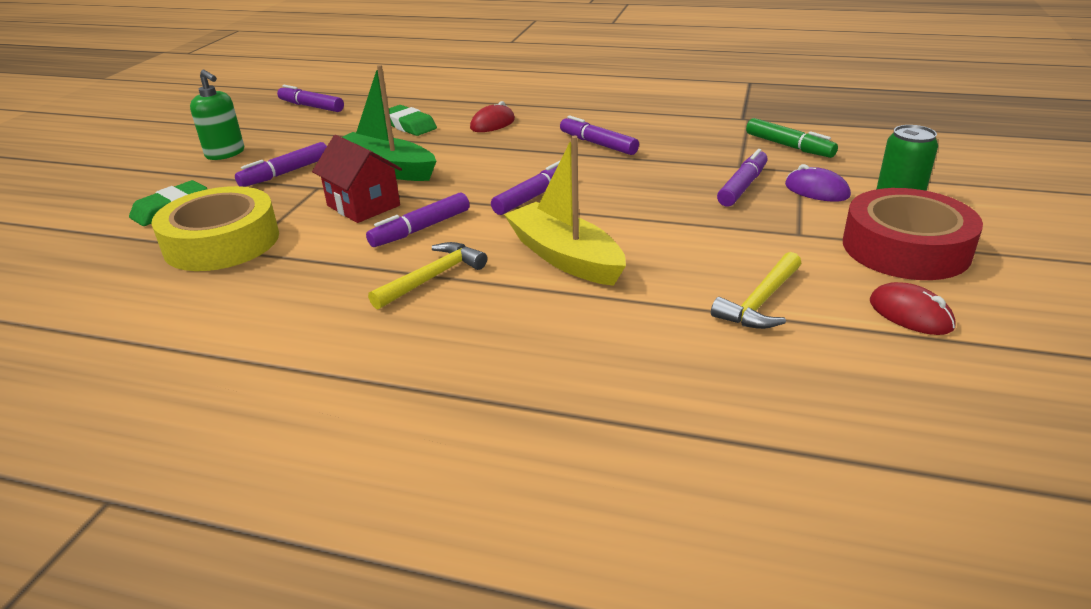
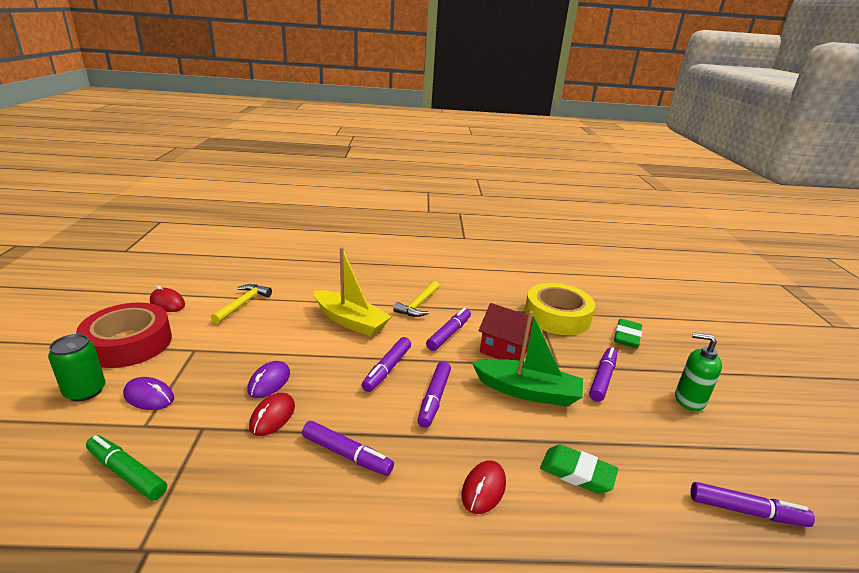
camera: 160 degrees right, 5 degrees down
purple marker [717,149,767,206] -> purple marker moved to [417,361,451,428]
none -> purple mouse [247,361,290,398]
none -> red mouse [249,393,295,436]

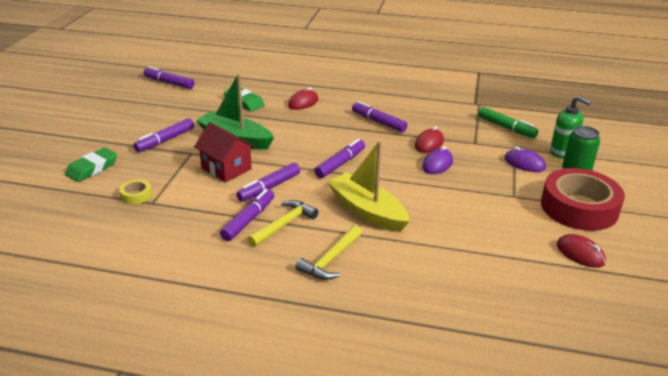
camera: 165 degrees left, 5 degrees up
yellow hammer [211,284,272,324] -> yellow hammer moved to [295,225,362,280]
purple marker [417,361,451,428] -> purple marker moved to [220,189,274,241]
yellow tape [524,283,595,335] -> yellow tape [119,179,152,204], size x0.41
green soap dispenser [675,332,722,411] -> green soap dispenser moved to [550,96,591,158]

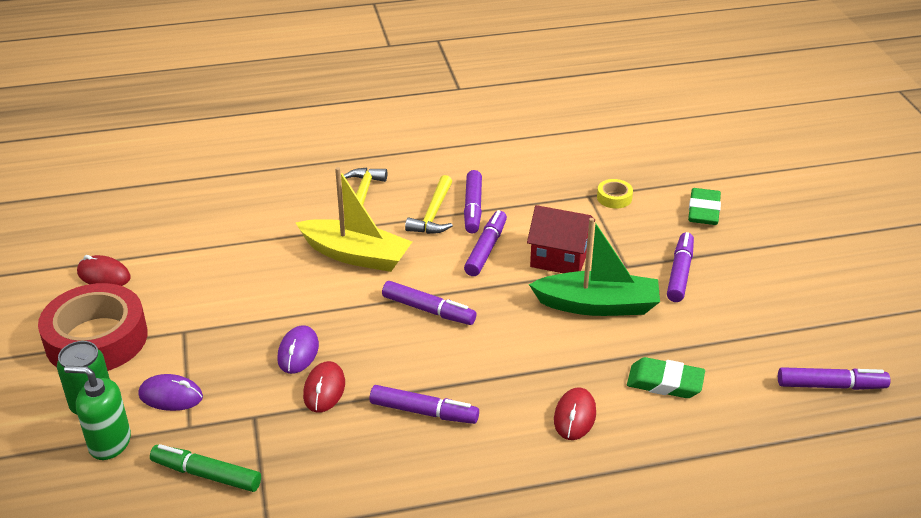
camera: 155 degrees right, 5 degrees up
purple marker [314,139,365,178] -> purple marker turned 75 degrees counterclockwise [382,281,477,325]

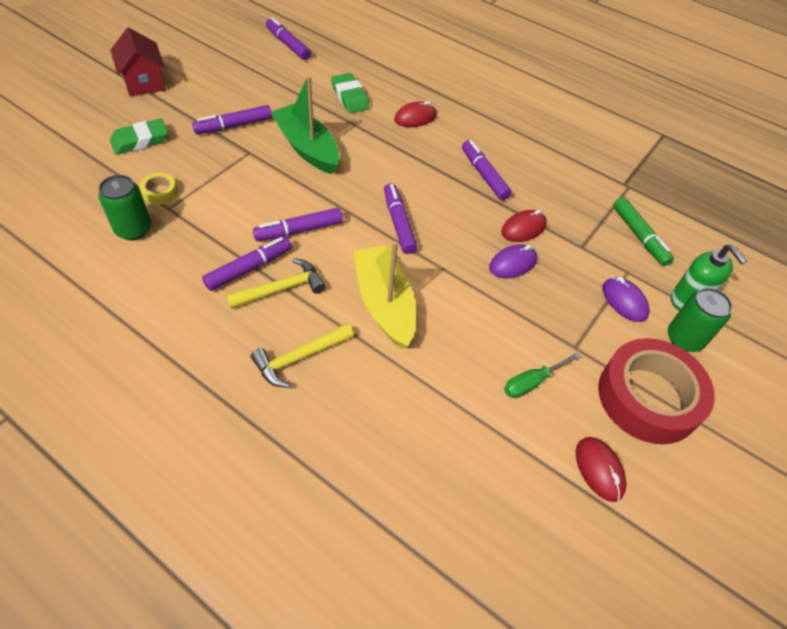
camera: 135 degrees left, 15 degrees up
red house [527,205,595,273] -> red house moved to [111,27,166,97]
none -> green can [98,175,151,240]
none -> green screwdriver [504,353,581,398]

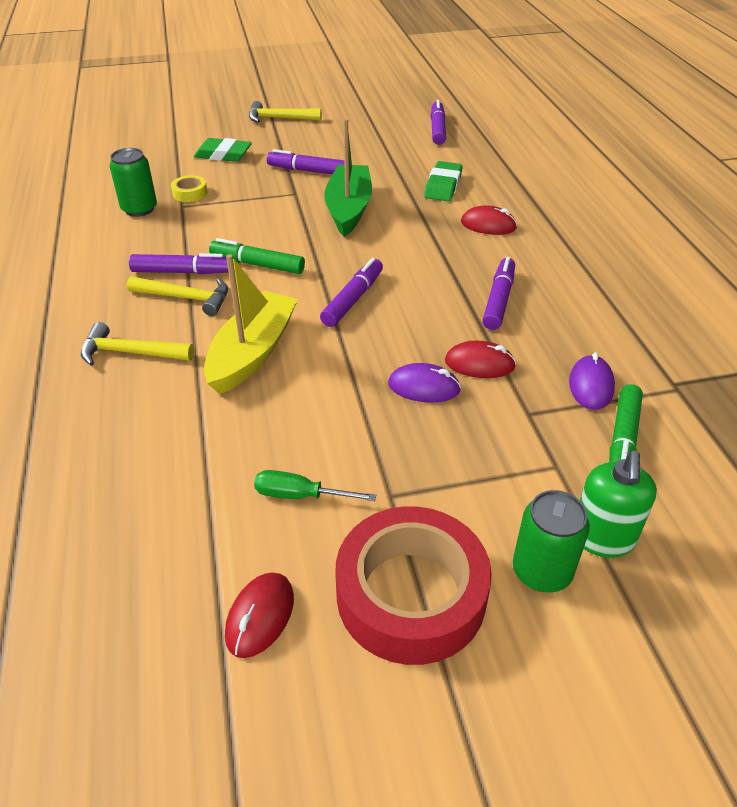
camera: 45 degrees right, 10 degrees down
red house [111,27,166,97] -> yellow hammer [249,101,322,123]
purple marker [253,208,343,241] -> green marker [209,238,305,274]
purple mouse [602,277,650,322] -> purple mouse moved to [569,352,615,410]

